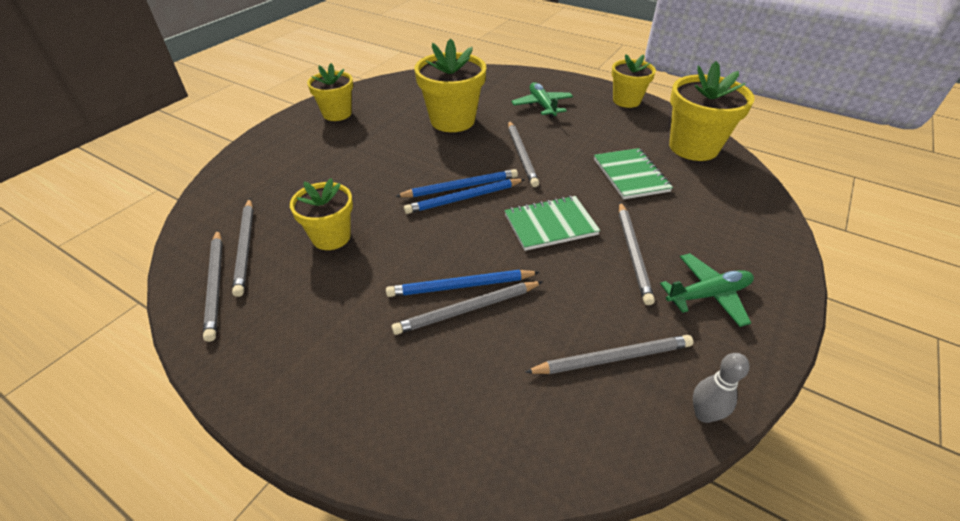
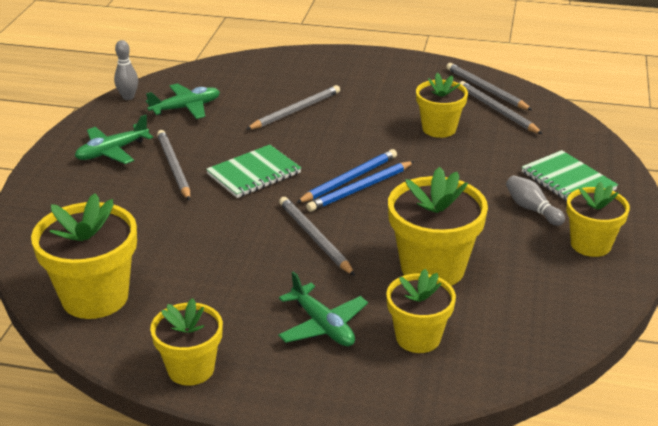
camera: 160 degrees right, 10 degrees down
blue pencil [386,270,540,297] -> none
grey pencil [525,335,693,374] -> green plane [146,83,220,119]
green notebook [594,148,673,199] -> green notebook moved to [522,150,618,201]
none -> yellow flower pot [386,269,456,353]
none -> grey bowling pin [506,175,565,226]

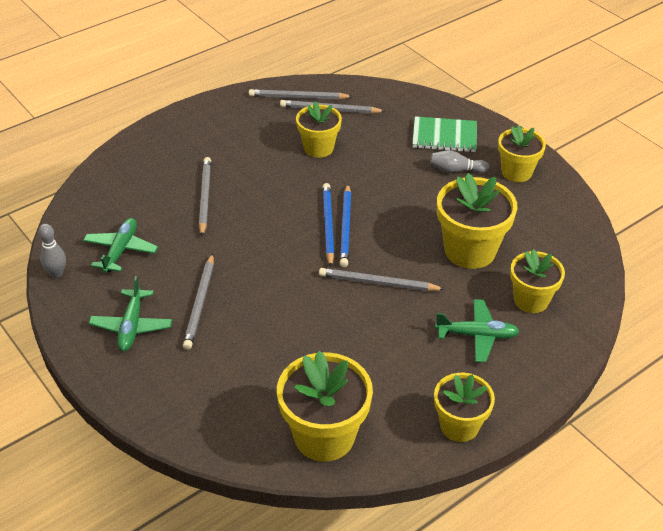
camera: 50 degrees left, 10 degrees up
grey pencil [157,130,190,201] -> grey pencil turned 105 degrees counterclockwise [183,253,214,350]
green notebook [206,145,301,198] -> none

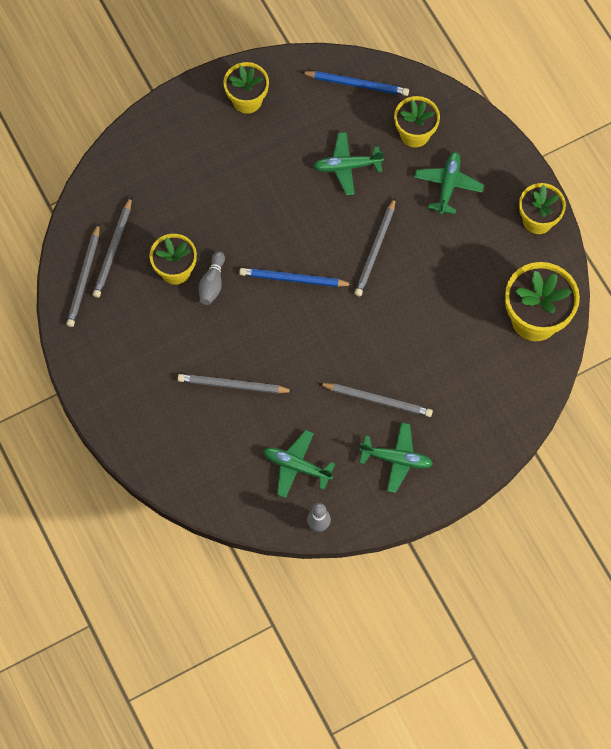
camera: 80 degrees left, 25 degrees up
blue pencil [340,184,351,267] -> blue pencil moved to [301,71,409,96]
green notebook [412,116,477,152] -> none
grey bowling pin [430,150,489,173] -> grey bowling pin moved to [199,251,225,305]
yellow flower pot [437,173,517,269] -> green plane [314,132,384,195]

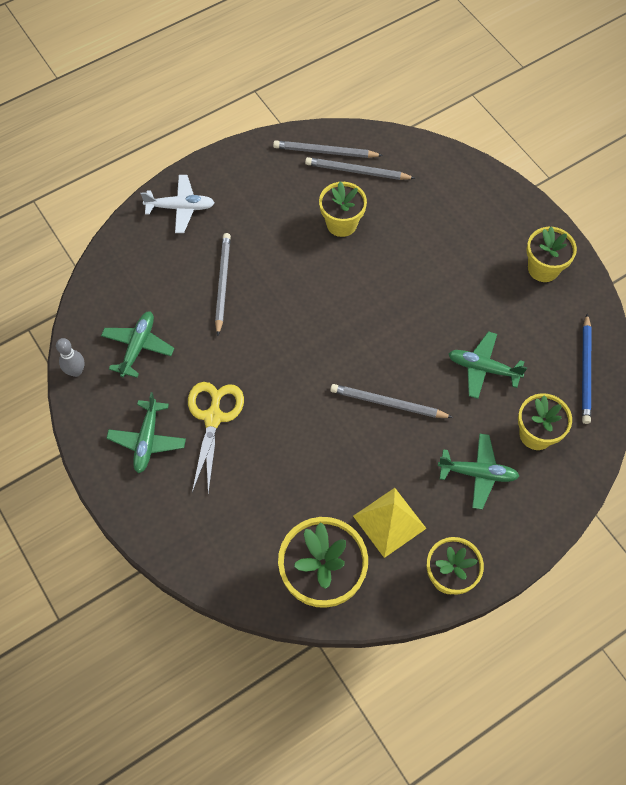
camera: 85 degrees right, 5 degrees down
grey bowling pin [199,251,225,305] -> none
blue pencil [239,268,353,287] -> none
green plane [314,132,384,195] -> green plane turned 60 degrees counterclockwise [448,331,527,399]
grey pencil [318,383,433,417] -> yellow scissors [188,382,244,494]
none -> white plane [141,175,215,233]
none -> yellow pyramid [353,488,427,558]

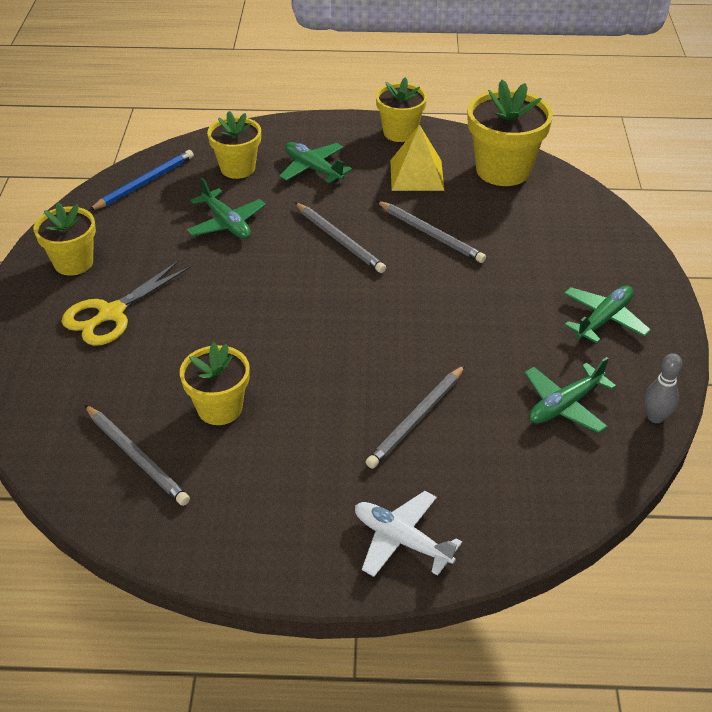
camera: 145 degrees left, 20 degrees down
yellow scissors [188,382,244,494] -> yellow scissors moved to [61,260,191,346]
grey pencil [273,140,383,158] -> grey pencil moved to [377,201,486,263]

